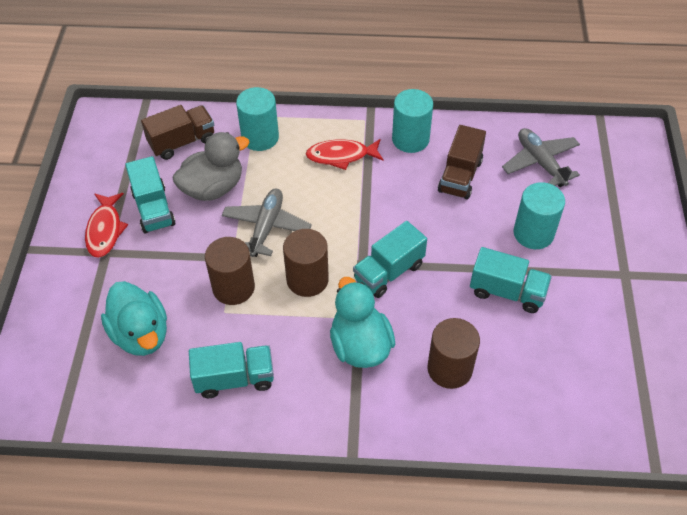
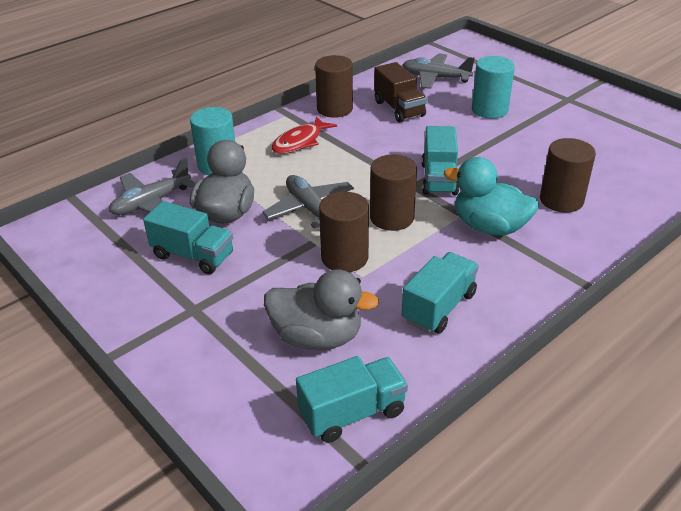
camera: 45 degrees left, 15 degrees down
red fish [85,193,128,258] -> none
turquoise duck [101,281,167,356] -> grey duck [264,269,379,350]
brown truck [141,105,214,160] -> grey plane [109,158,195,215]
turquoise cylinder [392,89,433,153] -> brown cylinder [315,55,353,118]
turquoise truck [470,247,552,313] -> turquoise truck moved to [296,356,408,443]

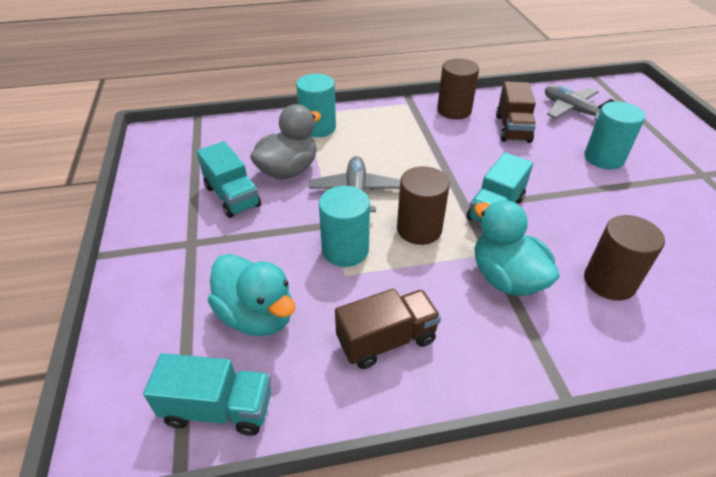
camera: 30 degrees right, 5 degrees up
grey plane [109,158,195,215] -> none
grey duck [264,269,379,350] -> turquoise duck [208,254,295,336]
red fish [272,116,337,154] -> none
brown cylinder [319,191,369,272] -> turquoise cylinder [319,186,370,267]
turquoise truck [402,252,479,334] -> brown truck [335,289,441,369]

